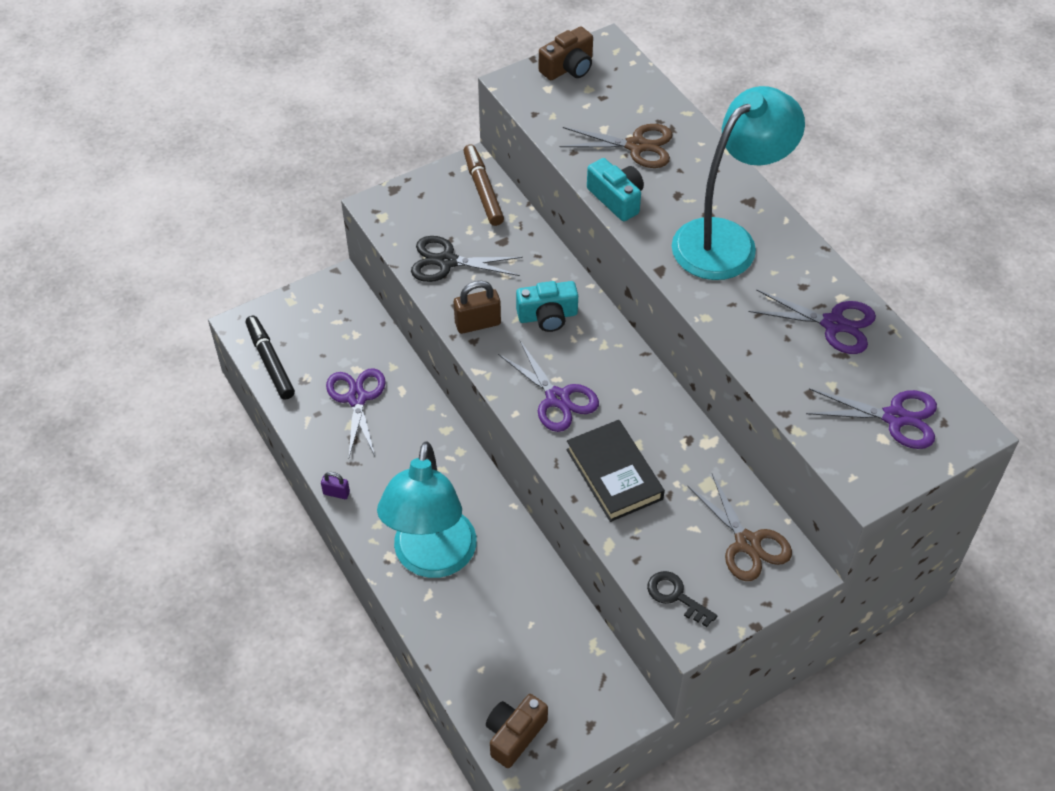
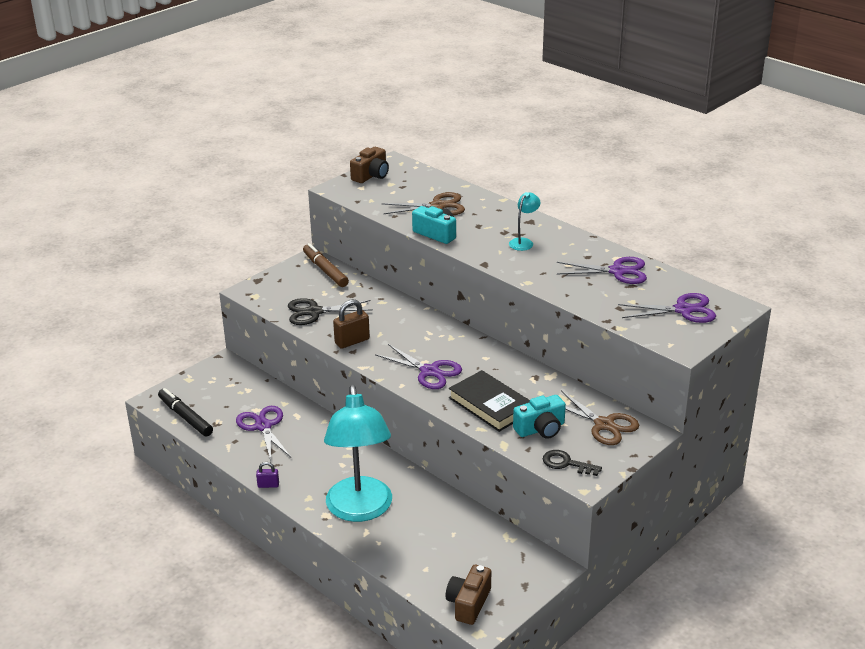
camera: 15 degrees left, 20 degrees down
turquoise camera [516,281,578,332] -> turquoise camera moved to [513,395,566,439]
turquoise lamp [672,86,805,280] -> turquoise lamp [509,192,541,251], size x0.40

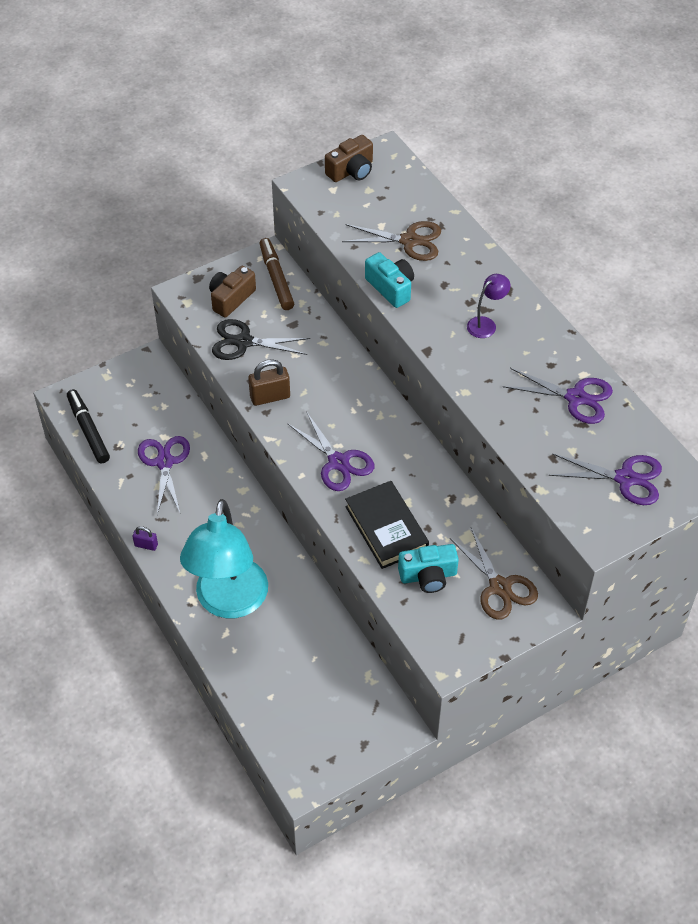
camera: 15 degrees right, 20 degrees up
brown camera [446,565,491,625] -> brown camera moved to [209,266,256,317]
turquoise lamp [509,192,541,251] -> purple lamp [467,274,510,338]
black key [543,450,602,476] -> none

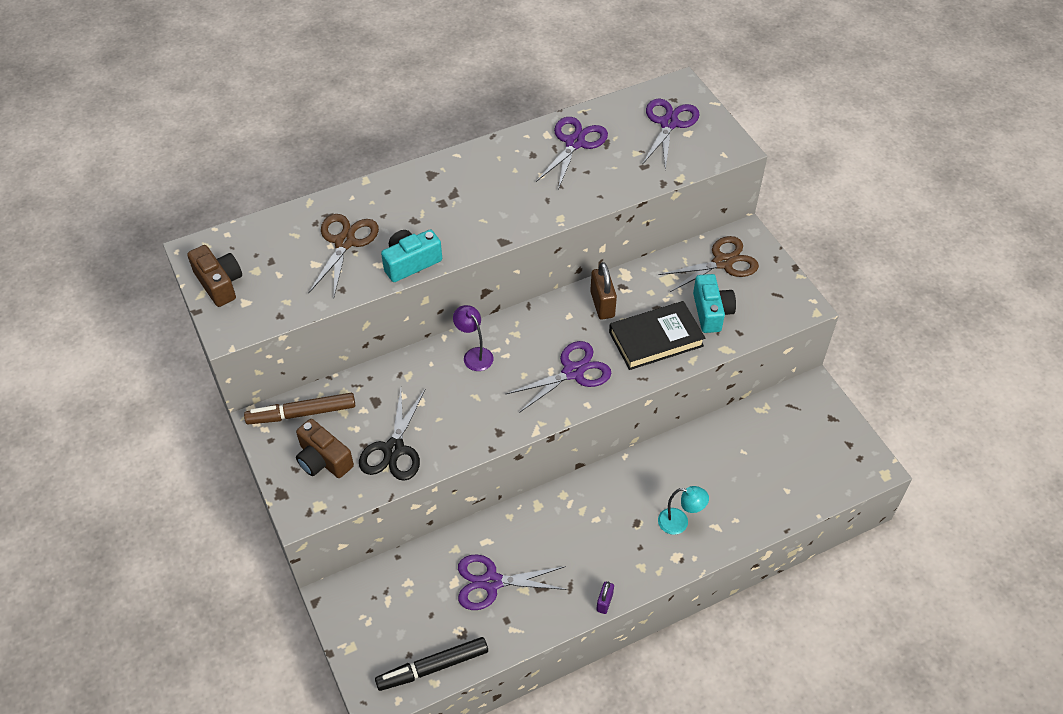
camera: 85 degrees left, 0 degrees up
turquoise lamp [180,499,268,618] -> turquoise lamp [658,486,709,535], size x0.40
brown padlock [248,359,290,406] -> brown padlock moved to [590,262,617,320]
purple lamp [467,274,510,338] -> purple lamp moved to [453,305,494,371]

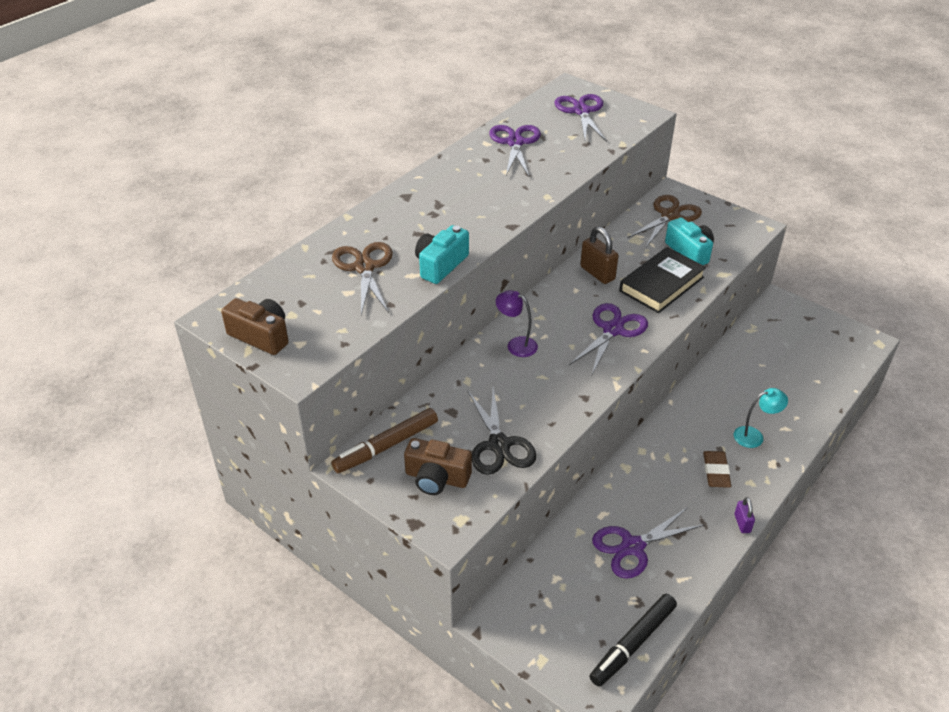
camera: 25 degrees left, 10 degrees down
none -> brown eraser [703,451,731,488]

